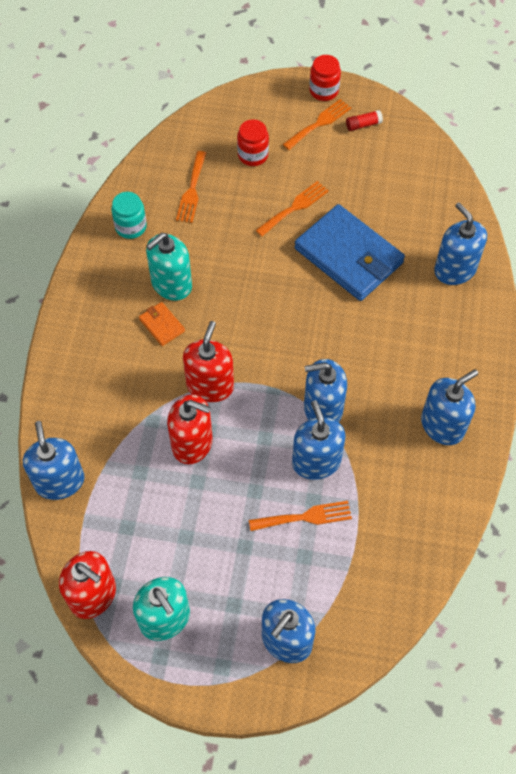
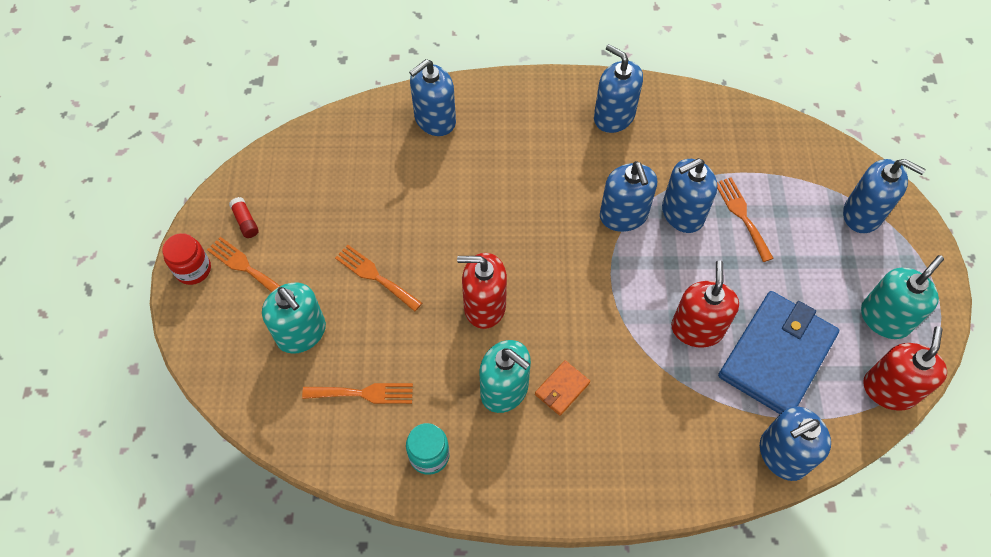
camera: 100 degrees left, 0 degrees up
red soap dispenser [183,321,234,402] -> red soap dispenser moved to [457,253,507,329]
red jar [237,119,269,166] -> turquoise soap dispenser [262,283,326,354]
blue wallet [295,204,405,301] -> blue wallet moved to [718,291,839,414]

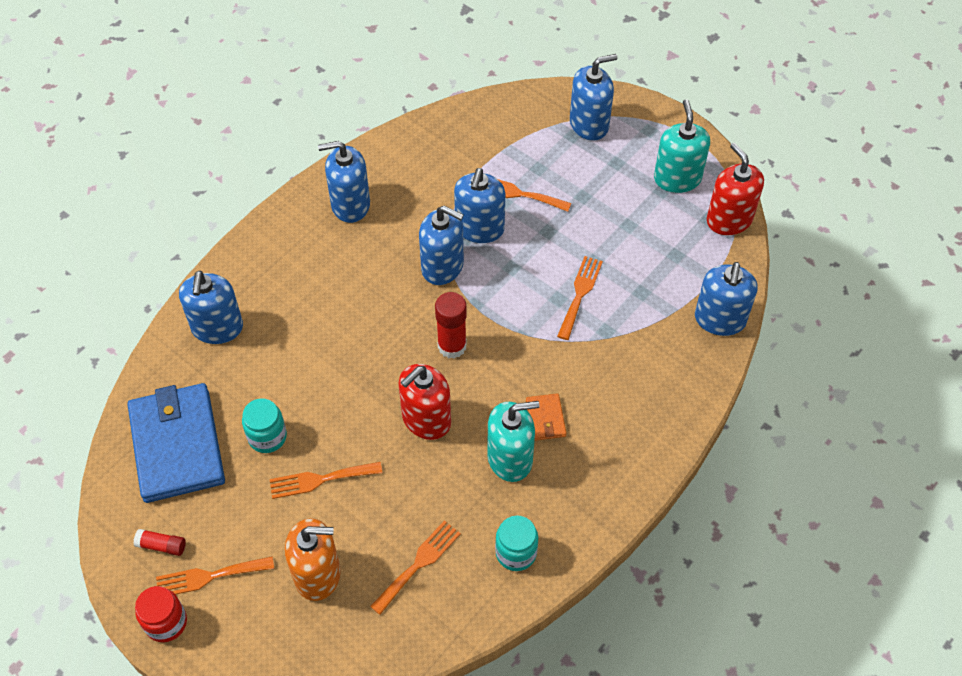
camera: 50 degrees left, 5 degrees down
turquoise soap dispenser [262,283,326,354] -> orange soap dispenser [285,518,341,601]
red soap dispenser [671,261,739,348] -> orange fork [557,256,603,340]
blue wallet [718,291,839,414] -> blue wallet moved to [127,383,225,503]
none -> turquoise jar [242,398,287,453]
none -> red glue stick [435,292,467,359]

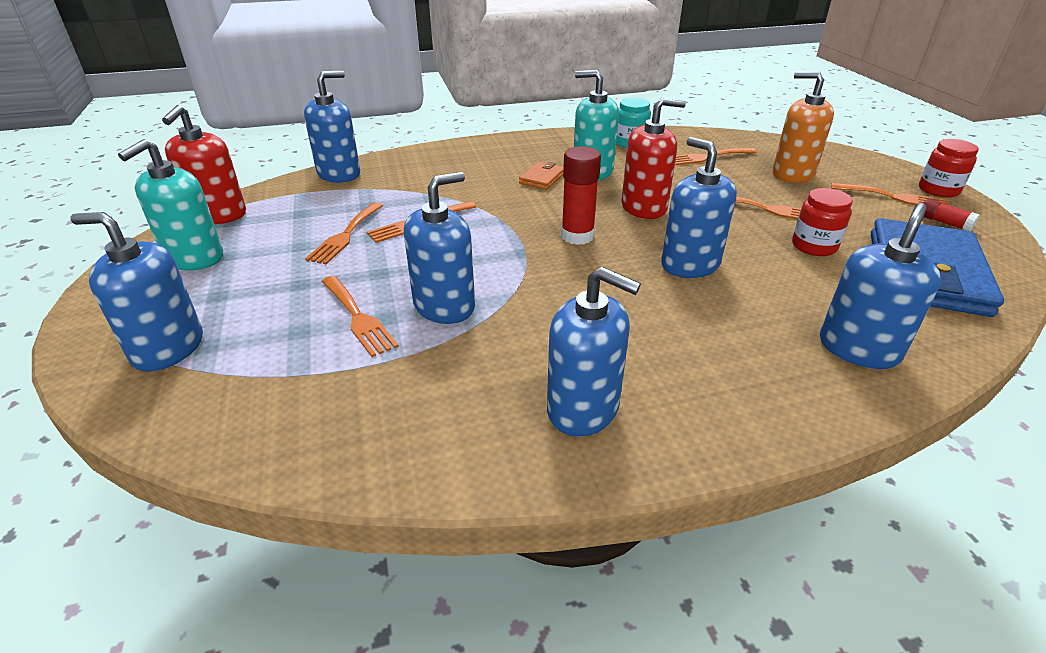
camera: 145 degrees left, 20 degrees down
turquoise jar [242,398,287,453] -> red jar [792,188,853,256]
blue soap dispenser [419,206,464,285] -> blue soap dispenser moved to [661,137,737,278]
none -> orange fork [305,202,383,264]

